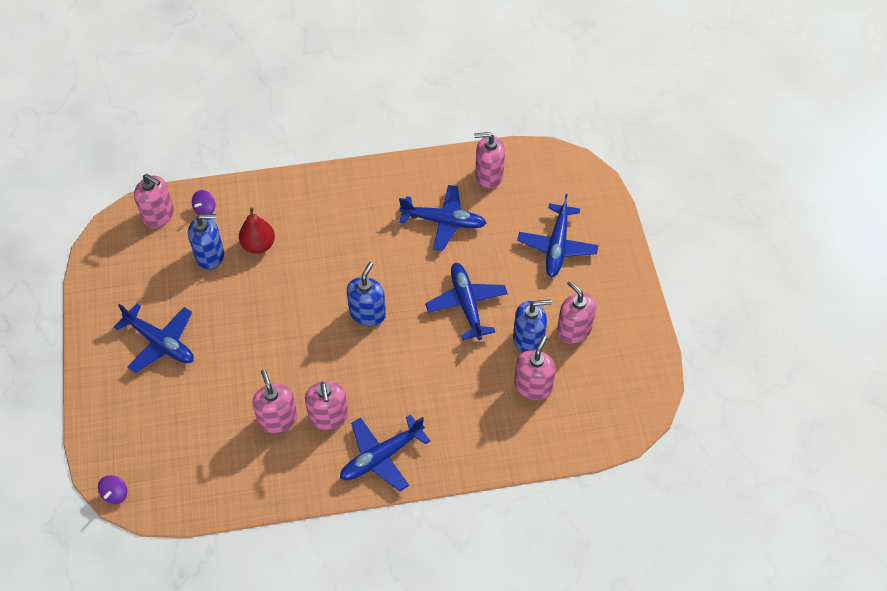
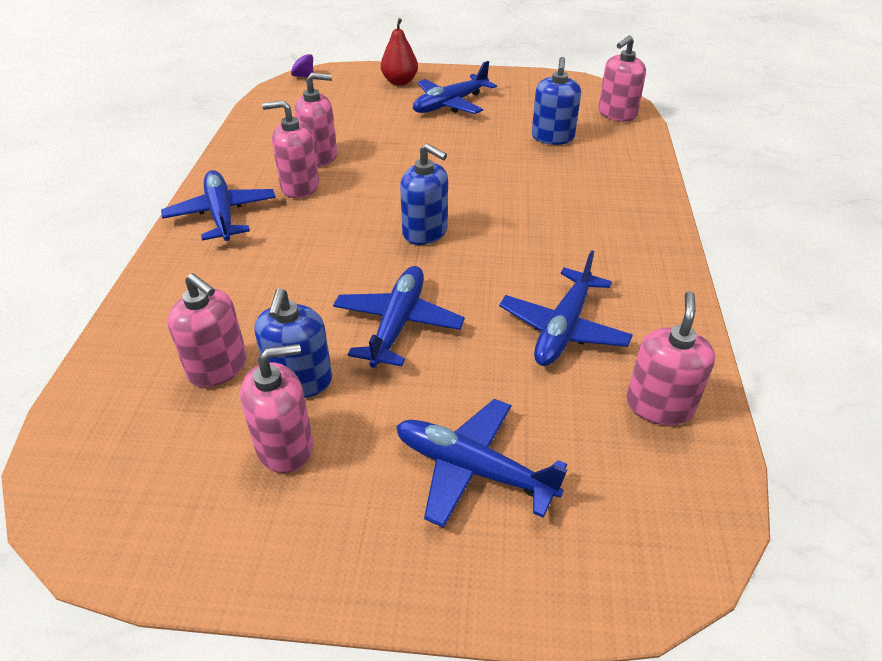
camera: 105 degrees right, 15 degrees down
purple spinning top [192,190,215,215] -> none
red pear [239,208,275,254] -> red pear moved to [381,18,418,86]
blue plane [425,263,508,340] -> blue plane turned 75 degrees counterclockwise [333,266,465,368]

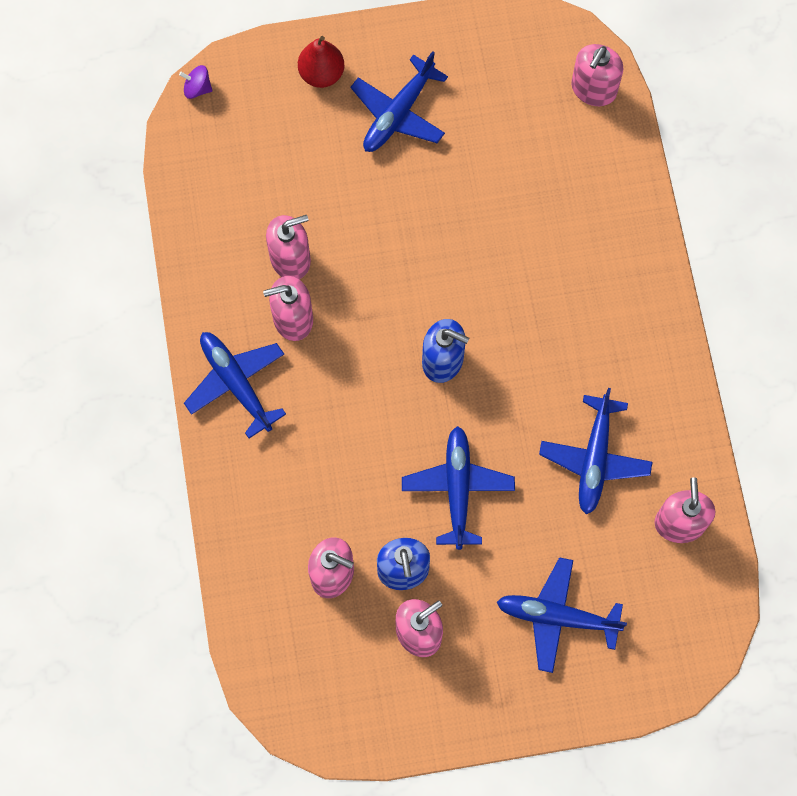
camera: 15 degrees left, 30 degrees up
blue soap dispenser [532,57,581,145] -> none

